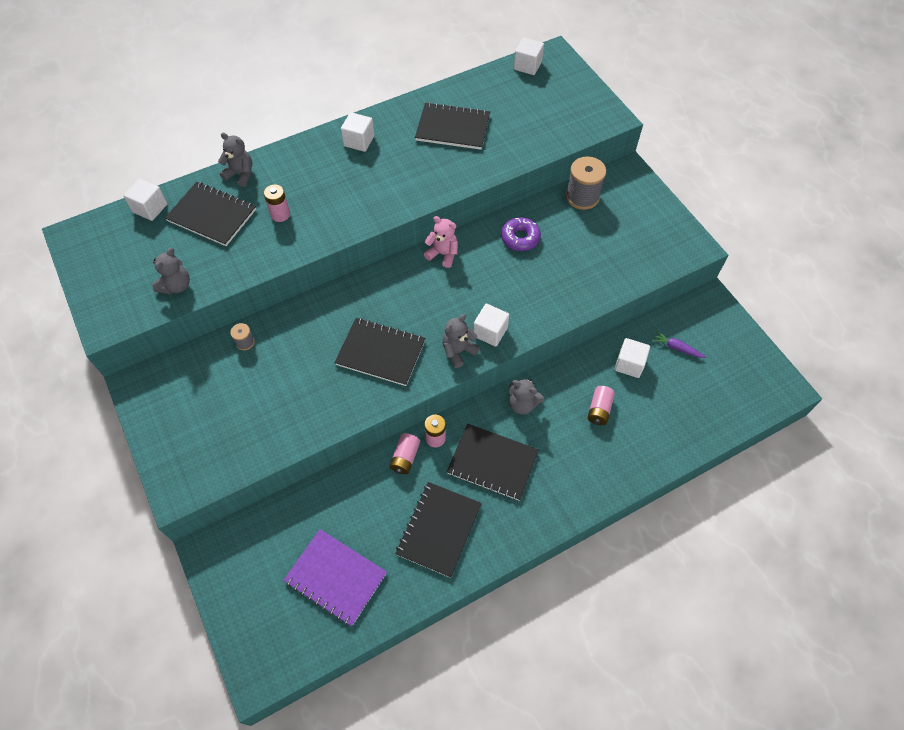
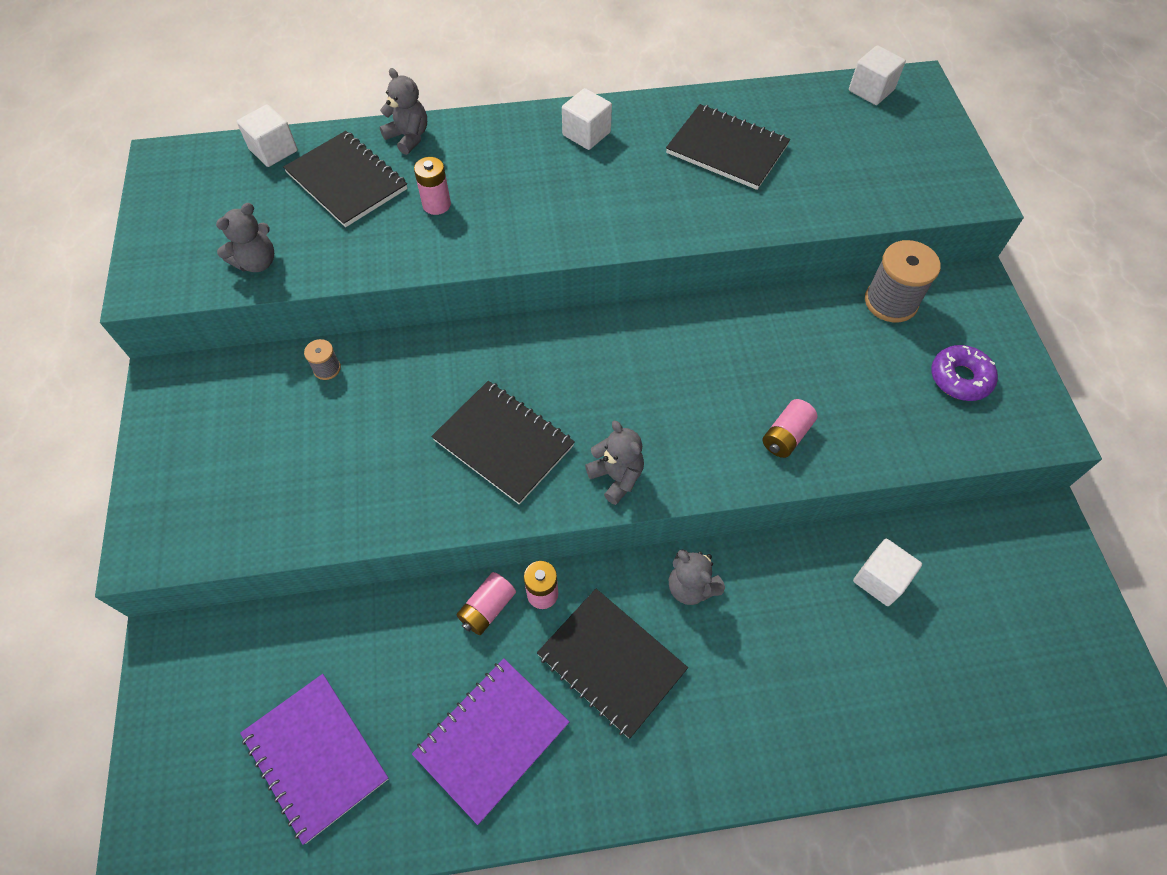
camera: 20 degrees right, 0 degrees up
black notebook [395,482,482,578] -> purple notebook [412,659,569,825]
pink teddy bear [424,216,458,268] -> none
grey teddy bear [442,314,480,368] -> grey teddy bear turned 75 degrees clockwise [585,421,644,505]
white cube [473,304,509,347] -> none
purple donut [501,217,541,251] -> purple donut moved to [931,345,998,401]
pink battery [587,386,615,425] -> pink battery moved to [763,399,817,458]
purple carrot [652,331,706,358] -> none

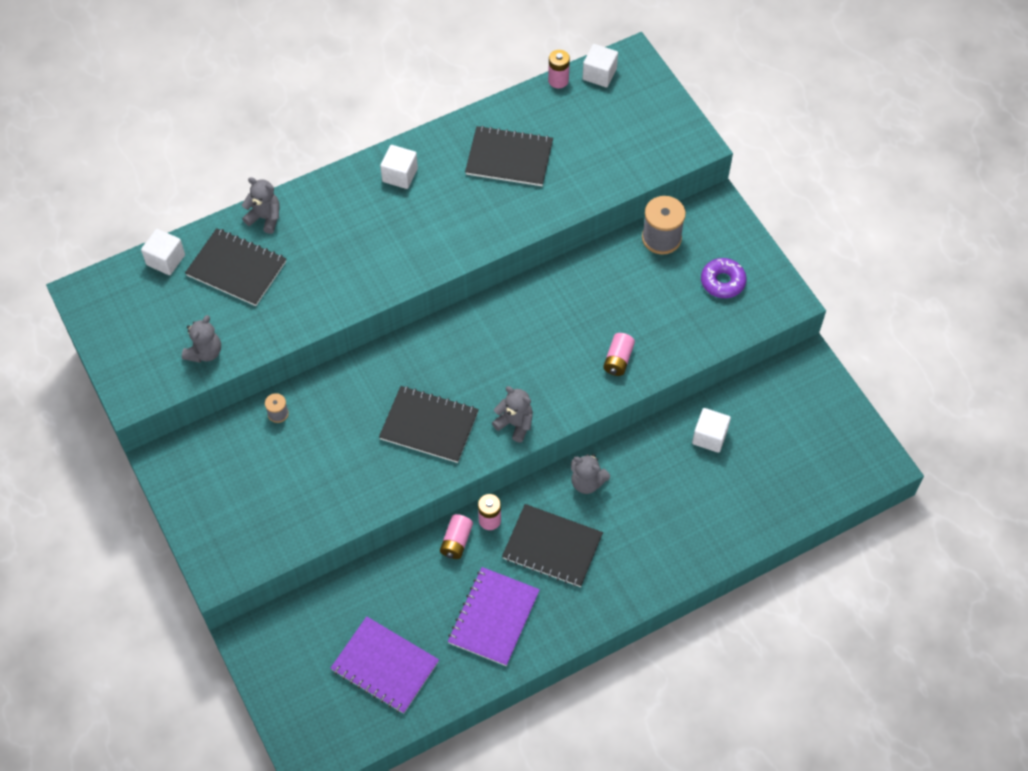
camera: 20 degrees left, 0 degrees up
pink battery [414,157,451,215] -> pink battery moved to [548,50,570,88]

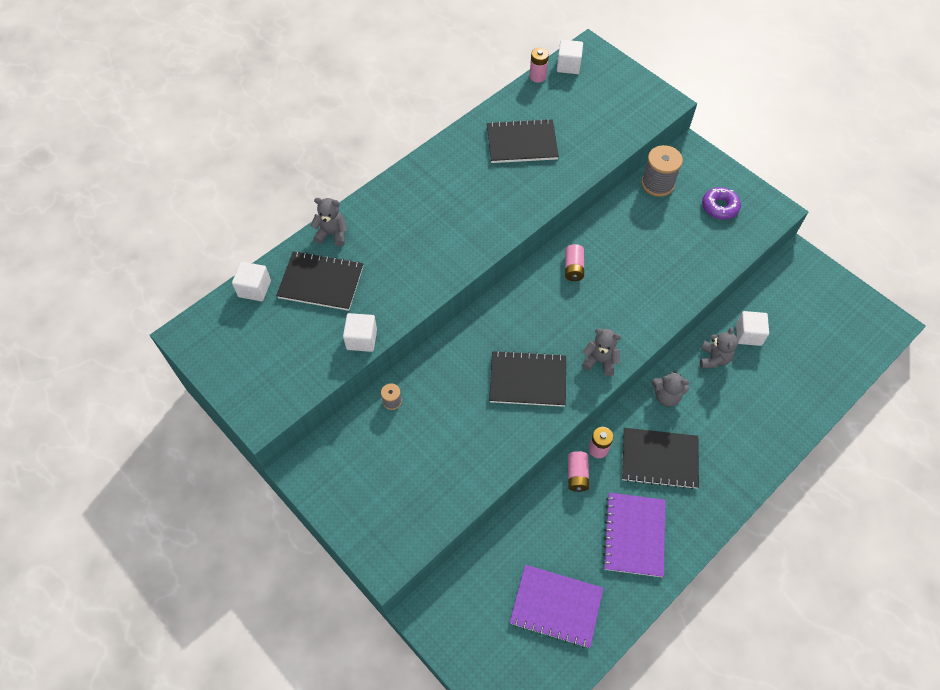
camera: 15 degrees left, 0 degrees up
grey teddy bear [182,315,221,363] -> grey teddy bear moved to [700,327,738,369]
white cube [380,145,418,189] -> white cube moved to [343,313,377,352]
pink battery [603,333,635,376] -> pink battery moved to [565,244,584,281]

